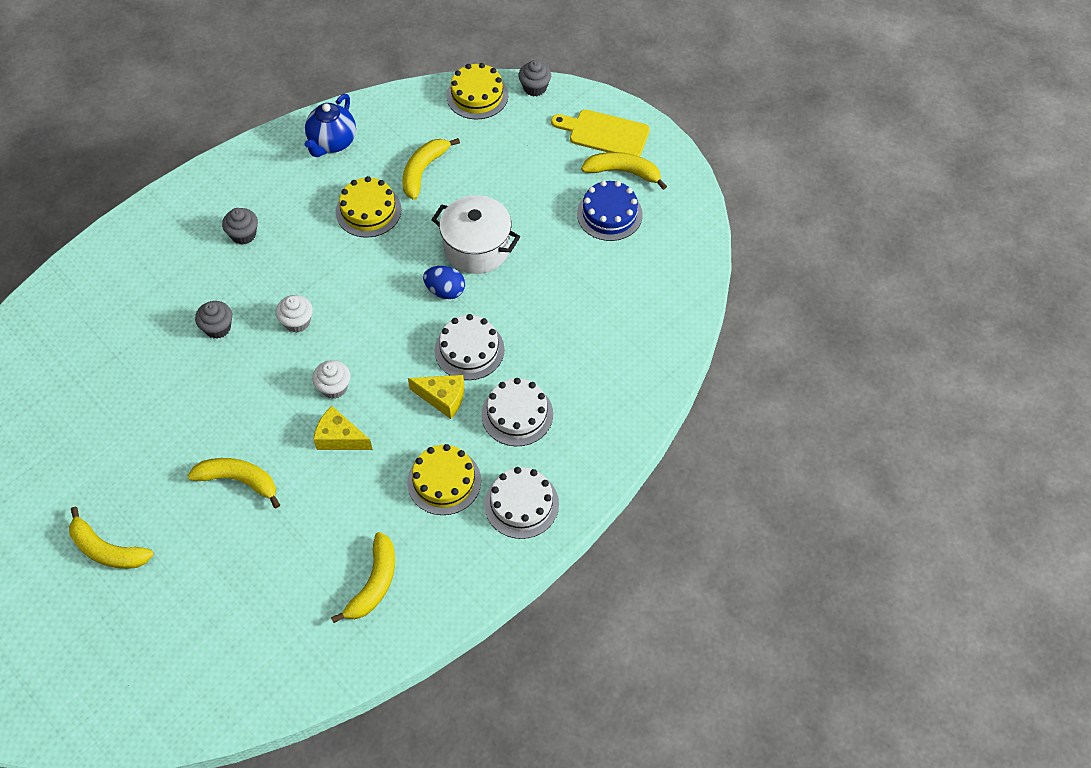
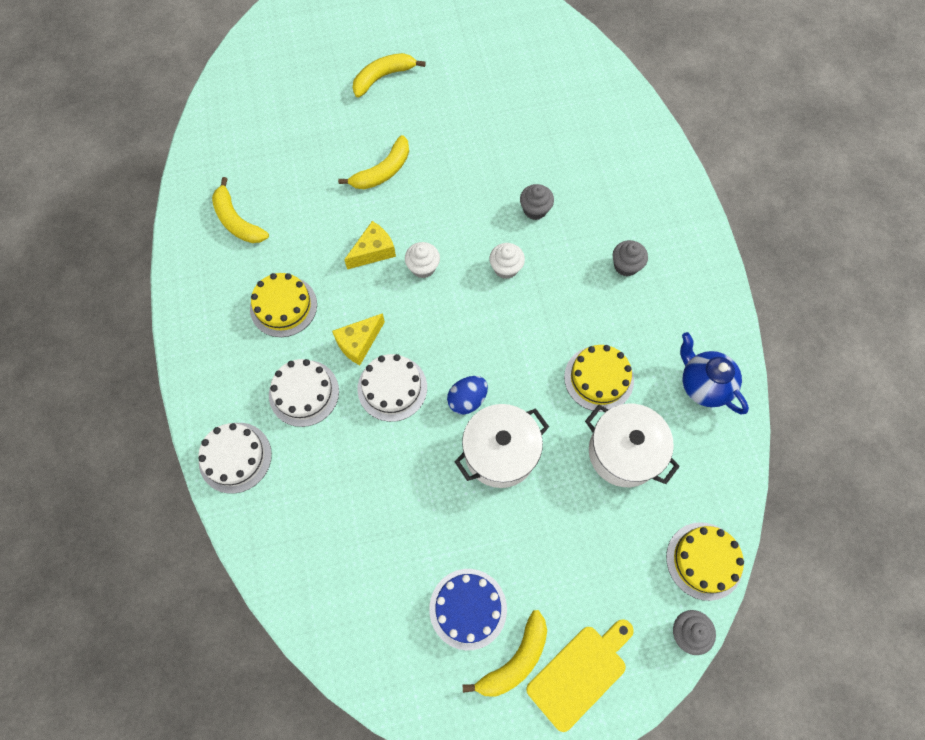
camera: 120 degrees right, 10 degrees up
yellow banana [402,138,460,200] -> white pot [585,404,680,487]
white cake [484,467,559,539] -> white cake moved to [198,423,272,494]

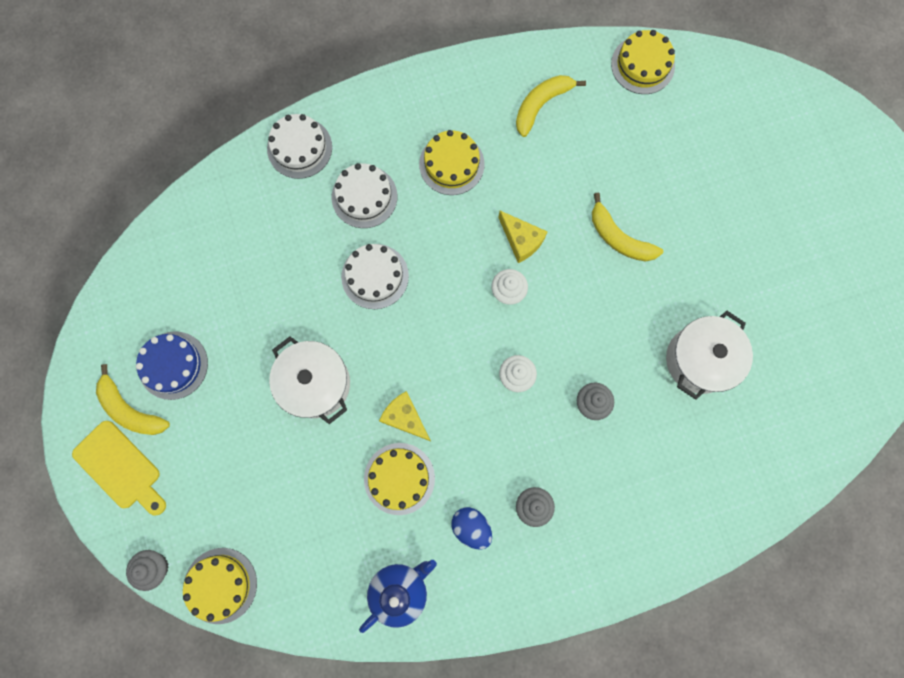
camera: 85 degrees right, 10 degrees up
yellow cheese [332,313,385,365] -> yellow cheese moved to [379,391,431,441]
yellow banana [353,53,426,97] -> none
blue egg [447,376,488,414] -> blue egg moved to [451,507,492,550]
white pot [585,404,680,487] -> white pot moved to [666,311,753,400]
none -> yellow cake [611,30,675,94]

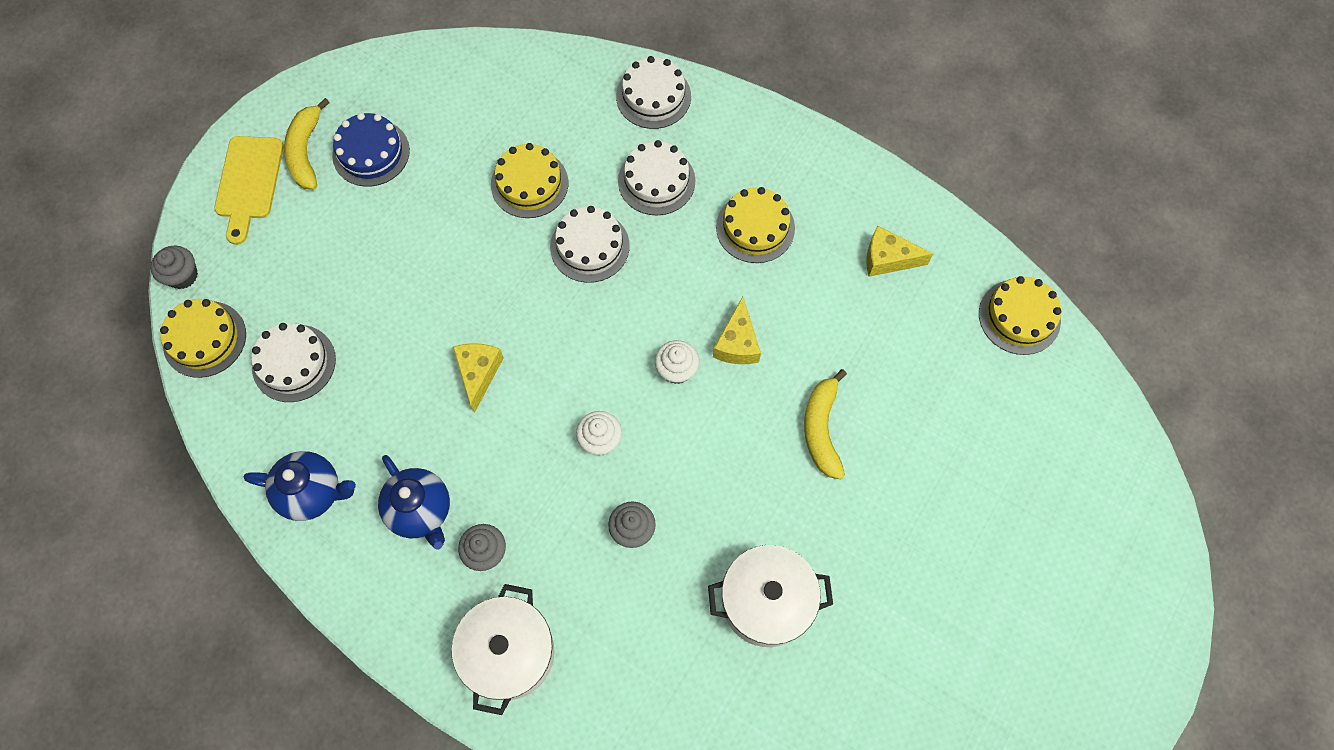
camera: 50 degrees right, 10 degrees down
white pot [269,336,350,424] -> white pot moved to [452,584,554,715]
yellow cake [364,443,435,515] -> yellow cake moved to [491,143,568,218]
blue egg [451,507,492,550] -> blue teapot [378,455,450,550]
yellow banana [516,75,586,137] -> yellow cheese [866,225,933,277]
none -> white cake [251,323,336,402]

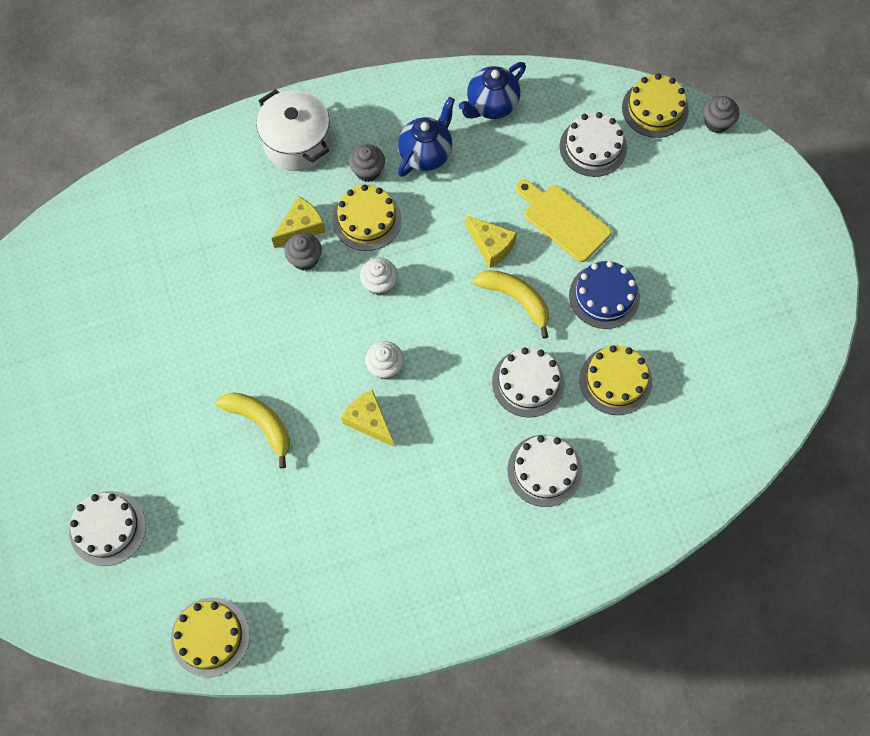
camera: 130 degrees right, 0 degrees up
yellow cutting board [214,136,284,245] -> yellow cutting board moved to [516,180,611,262]
yellow banana [284,98,330,189] -> yellow banana moved to [473,270,549,339]
blue cake [332,113,410,187] -> blue cake moved to [569,261,640,329]
blue teapot [378,455,450,550] -> blue teapot turned 120 degrees clockwise [398,97,455,177]
white cake [616,56,691,129] -> white cake moved to [69,491,146,566]
white pot [708,545,833,647] -> none
yellow cake [716,187,795,263] -> yellow cake moved to [333,184,401,251]
yellow cheese [866,225,933,277] -> yellow cheese moved to [272,196,325,248]

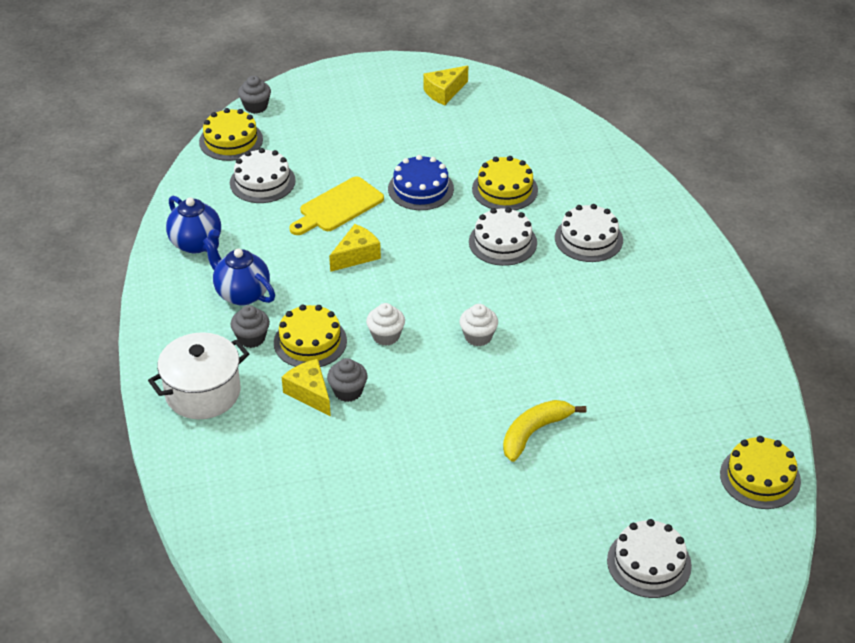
camera: 85 degrees left, 25 degrees down
yellow cheese [341,390,394,447] -> yellow cheese moved to [423,66,468,105]
yellow banana [473,270,549,339] -> none

